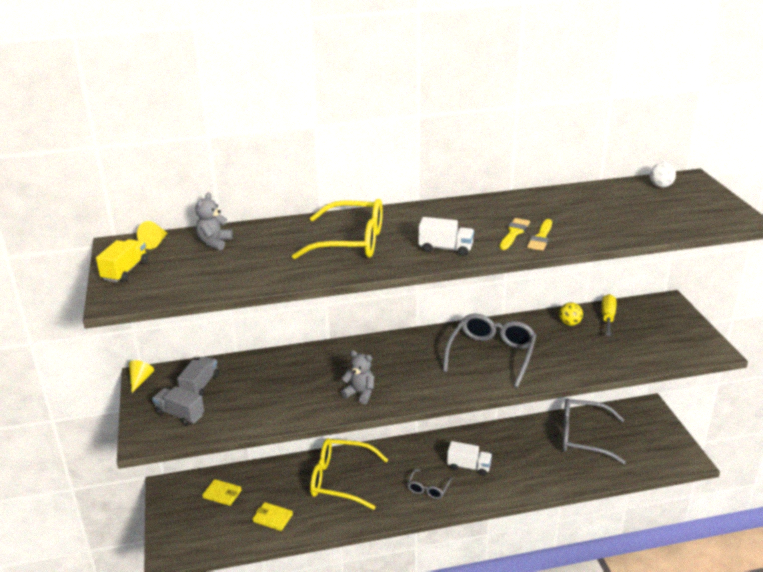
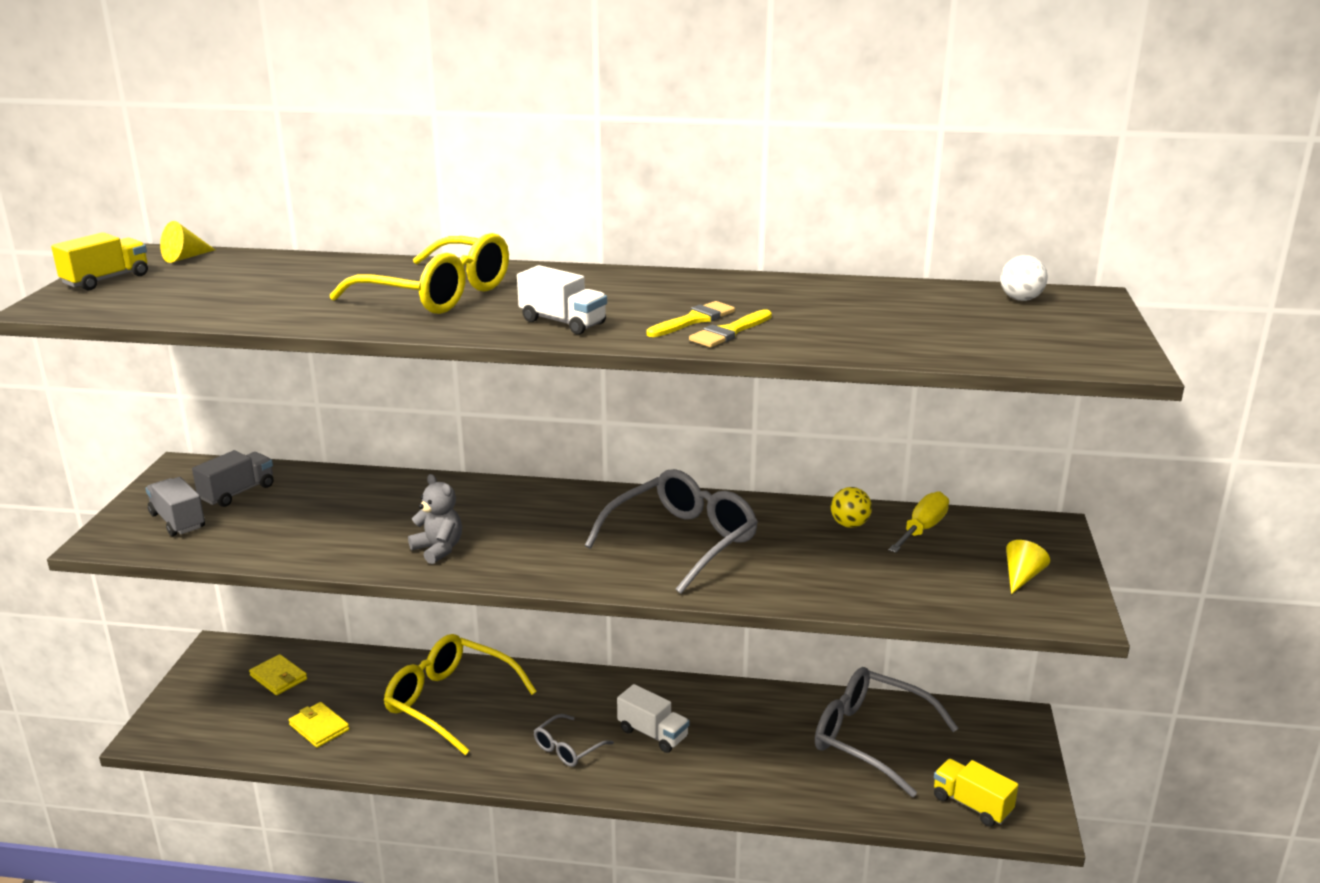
camera: 20 degrees right, 5 degrees down
yellow cone [129,360,154,393] -> yellow cone moved to [1006,540,1050,594]
grey teddy bear [195,192,233,250] -> none
none -> yellow truck [934,759,1018,826]

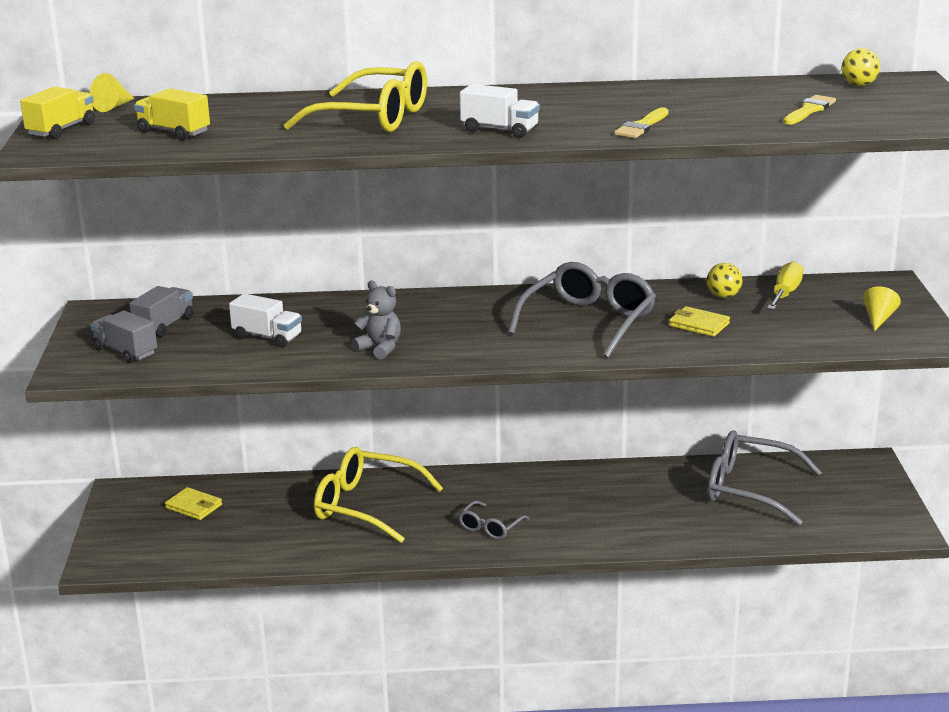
camera: 10 degrees left, 0 degrees up
yellow wallet [289,702,350,748] -> yellow wallet moved to [669,306,730,337]
white truck [617,684,689,753] -> white truck moved to [229,293,302,347]
yellow brush [646,301,735,337] -> yellow brush moved to [783,95,836,125]
yellow truck [934,759,1018,826] -> yellow truck moved to [134,88,210,140]
white ball [1000,255,1048,301] -> yellow ball [842,48,880,86]

